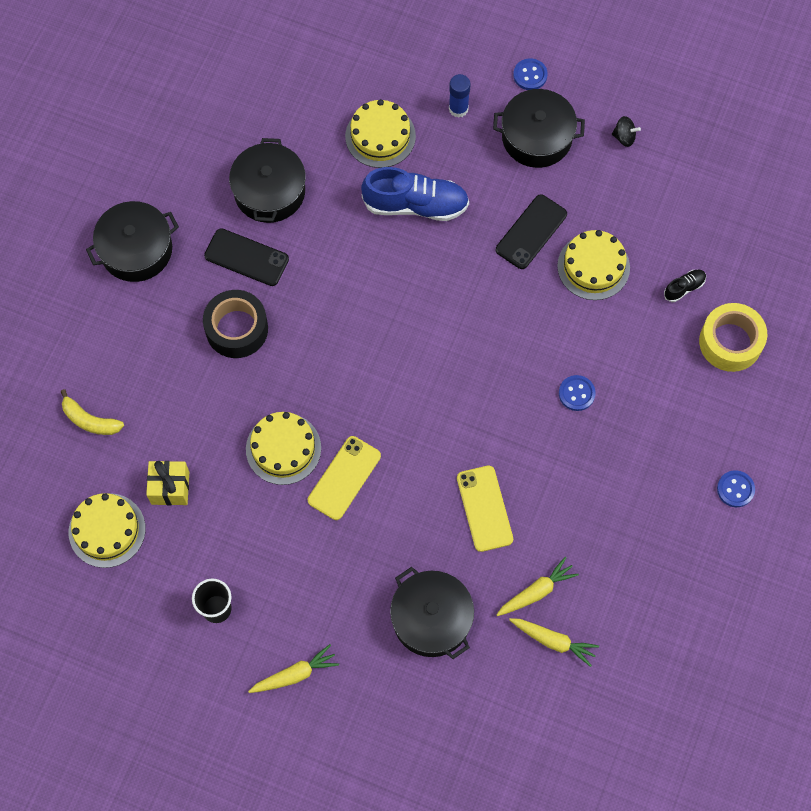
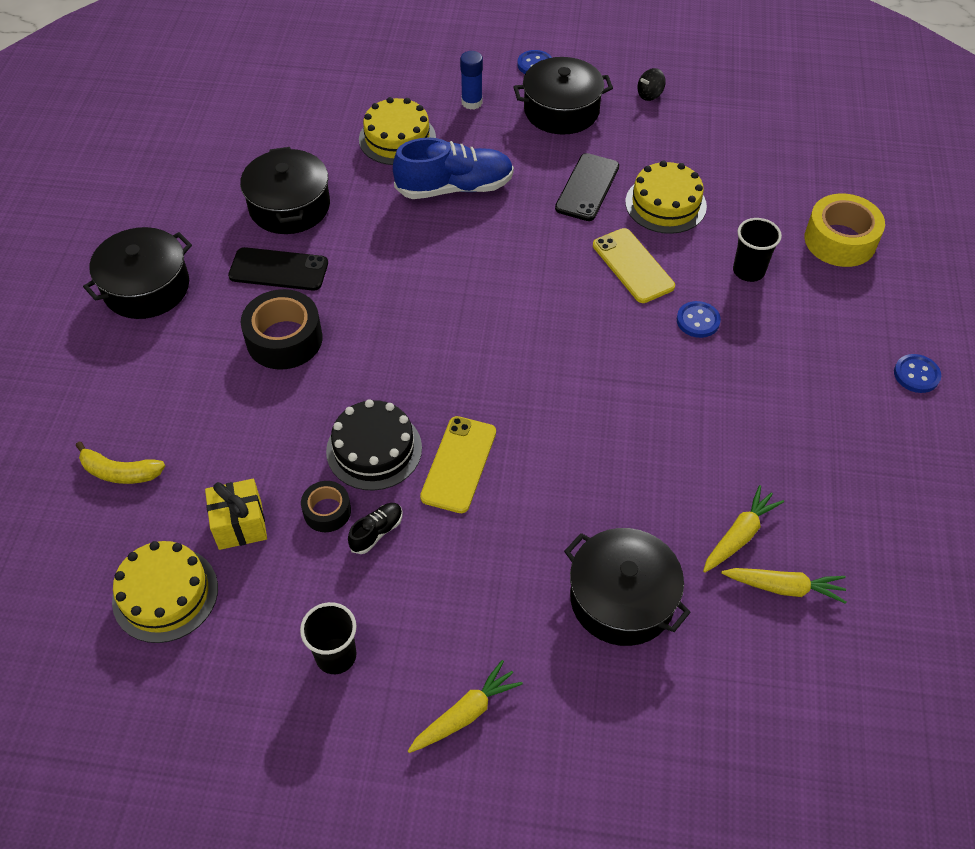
camera: 15 degrees left, 15 degrees down
yellow cake [246,412,321,485] -> black cake [326,399,422,491]
yellow phone [457,466,513,552] -> yellow phone moved to [593,228,675,303]
black spinning top [612,116,641,147] -> black spinning top turned 150 degrees clockwise [637,68,666,101]
black shoe [664,270,706,302] -> black shoe moved to [348,503,403,554]
none -> black tape [301,481,351,532]
none -> black cup [733,218,782,282]

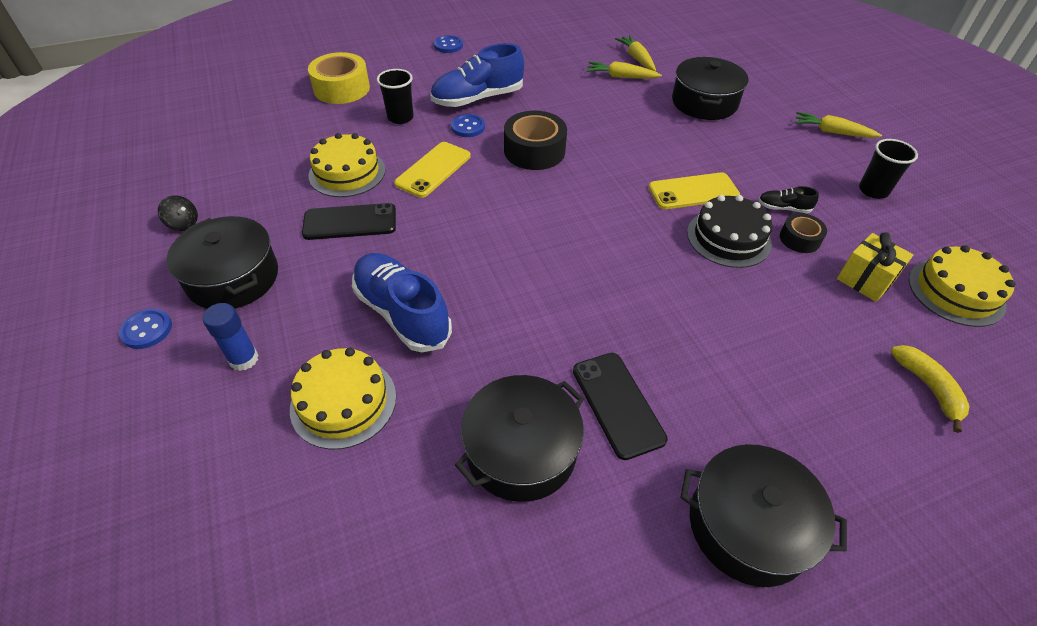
camera: 120 degrees left, 5 degrees down
black tape [241,289,323,370] -> black tape moved to [504,111,567,170]
none -> blue shoe [430,43,524,107]

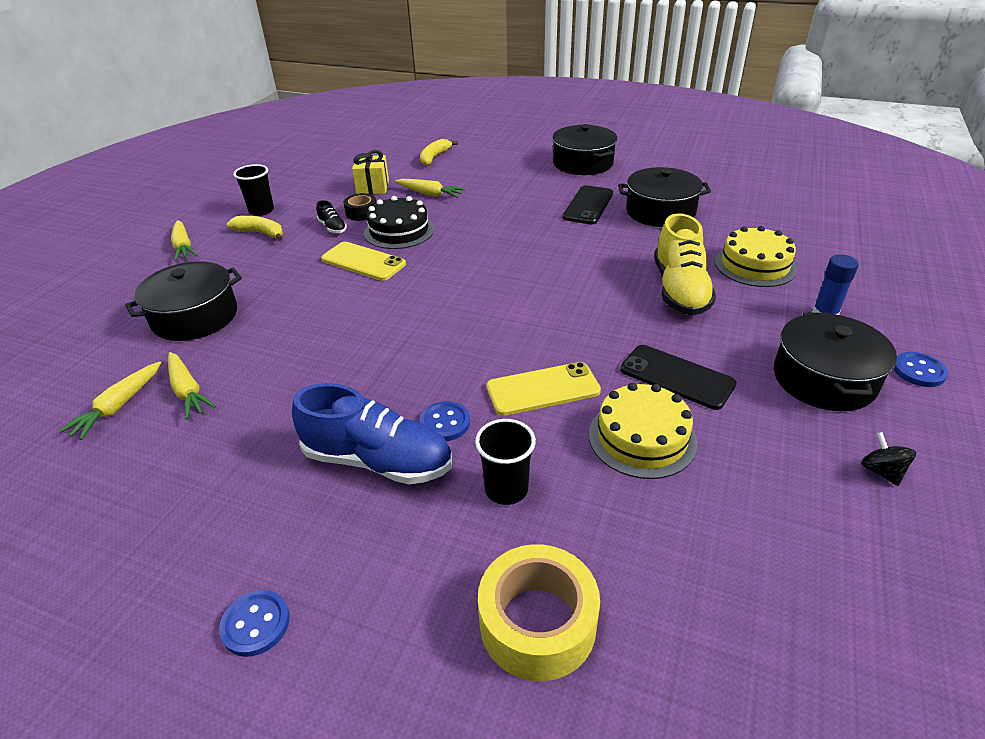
camera: 135 degrees left, 10 degrees down
blue shoe [352,253,452,352] -> yellow shoe [654,213,716,316]
black tape [504,111,567,170] -> none
yellow cake [909,245,1015,327] -> none
none -> yellow banana [227,216,283,241]
none -> yellow carrot [395,179,465,198]

